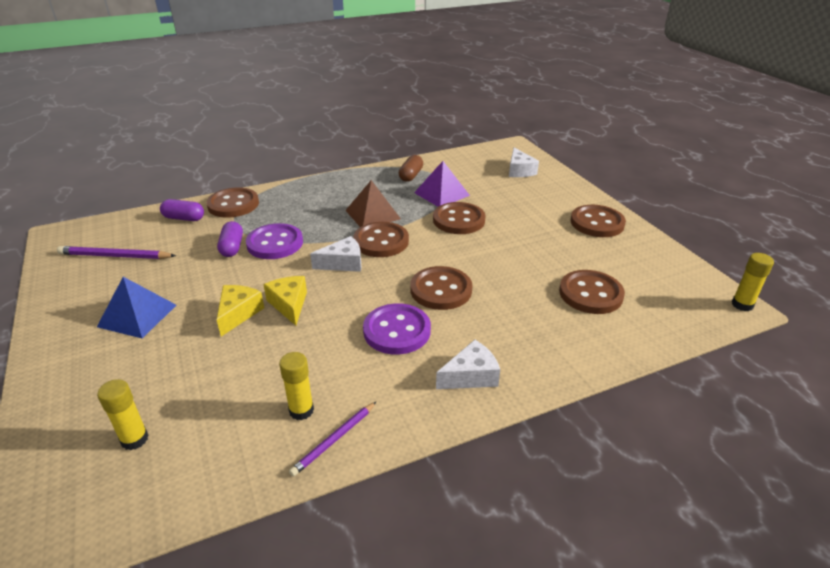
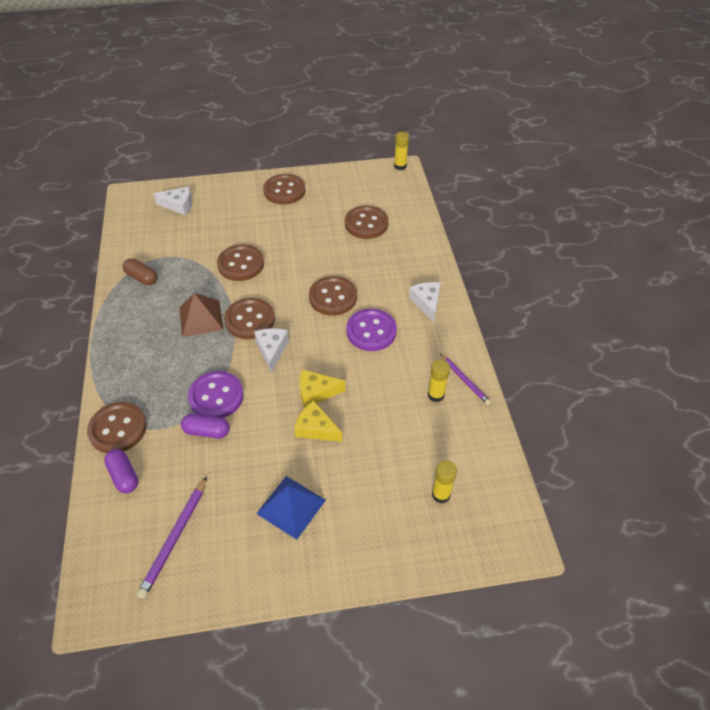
camera: 75 degrees left, 15 degrees up
purple capsule [160,199,204,221] -> purple capsule turned 60 degrees counterclockwise [104,449,138,493]
purple pyramid [414,161,470,207] -> none

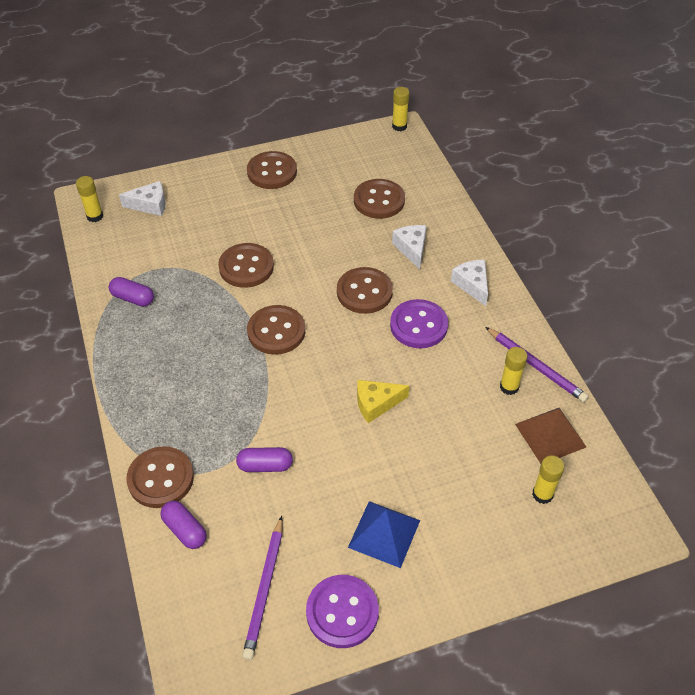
camera: 10 degrees left, 0 degrees up
brown capsule [123,258,158,285] -> purple capsule [109,277,154,307]
brown pyramid [179,293,224,337] -> brown pyramid moved to [515,408,586,464]
purple button [188,371,244,418] -> purple button moved to [306,575,379,648]
white cheese [254,328,289,373] -> white cheese moved to [392,225,426,269]
yellow cheese [294,401,342,442] -> none
purple pencil [440,353,491,405] -> purple pencil [485,327,589,402], size x1.50
none -> yellow glue stick [76,176,103,222]

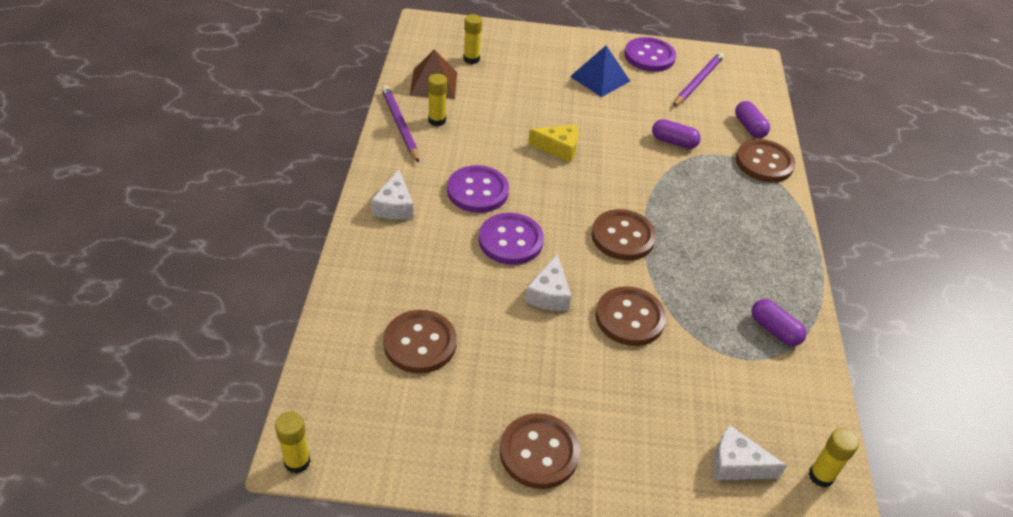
camera: 160 degrees left, 5 degrees down
brown button [337,267,393,314] -> purple button [479,213,544,265]
white cheese [392,225,426,269] -> white cheese moved to [525,254,571,311]

